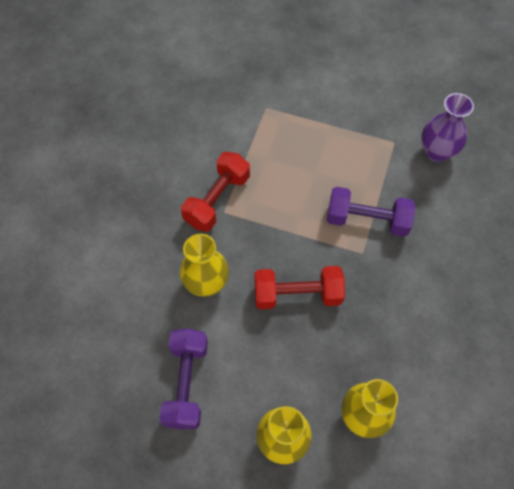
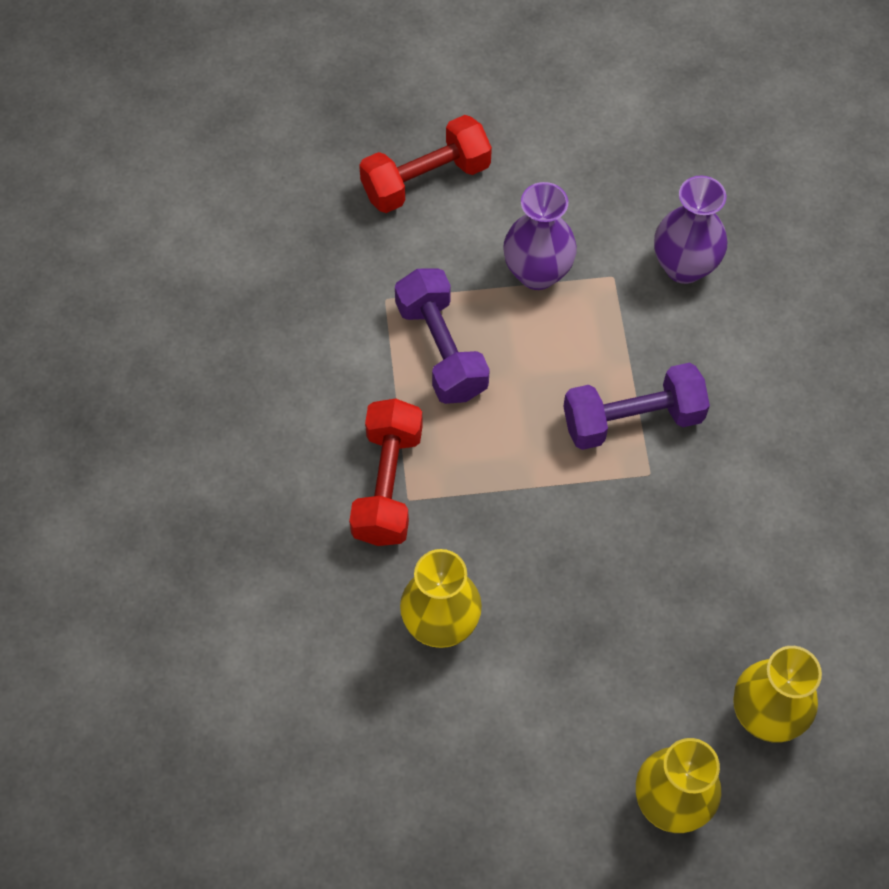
camera: 25 degrees left, 0 degrees up
purple dumbbell [159,328,208,429] -> purple dumbbell moved to [395,268,490,404]
red dumbbell [255,266,345,309] -> red dumbbell moved to [359,115,492,213]
none -> purple vase [503,182,577,290]

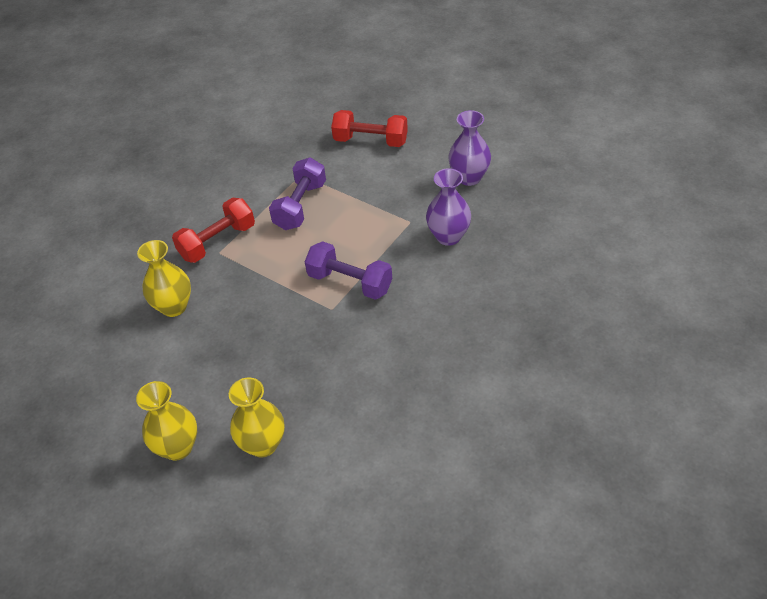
camera: 45 degrees right, 15 degrees down
purple vase [503,182,577,290] -> purple vase moved to [448,110,491,186]

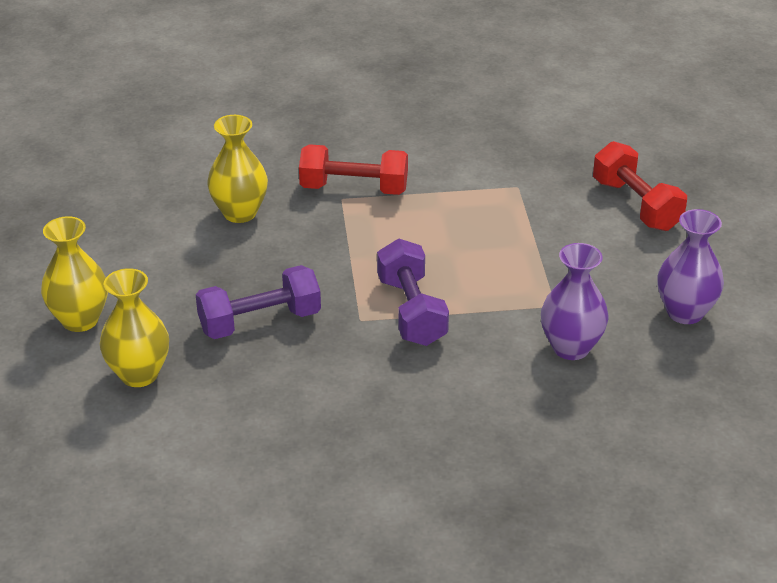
camera: 45 degrees right, 10 degrees down
purple dumbbell [269,158,326,230] -> purple dumbbell moved to [196,265,321,339]

